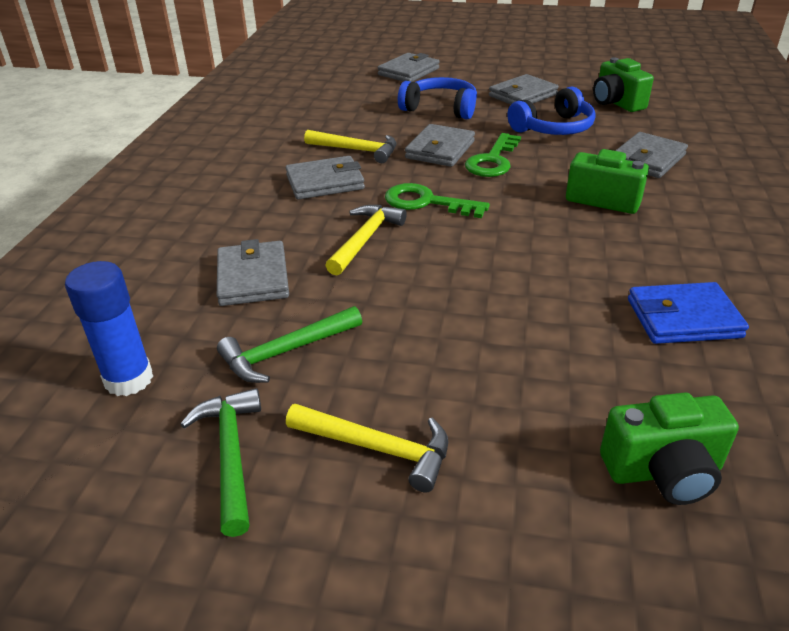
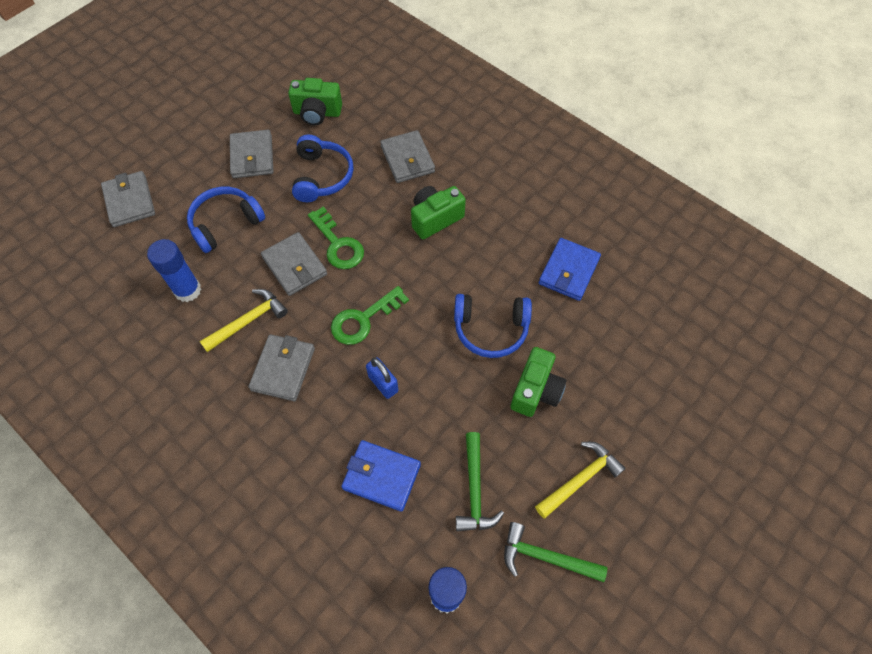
camera: 60 degrees left, 25 degrees up
grey wallet [217,239,289,306] -> blue wallet [341,440,421,512]
yellow hammer [325,205,407,275] -> blue padlock [366,357,399,399]
green camera [600,392,739,505] -> green camera moved to [511,347,567,417]
none -> blue glue stick [147,239,201,302]
none -> blue headphones [454,294,532,358]

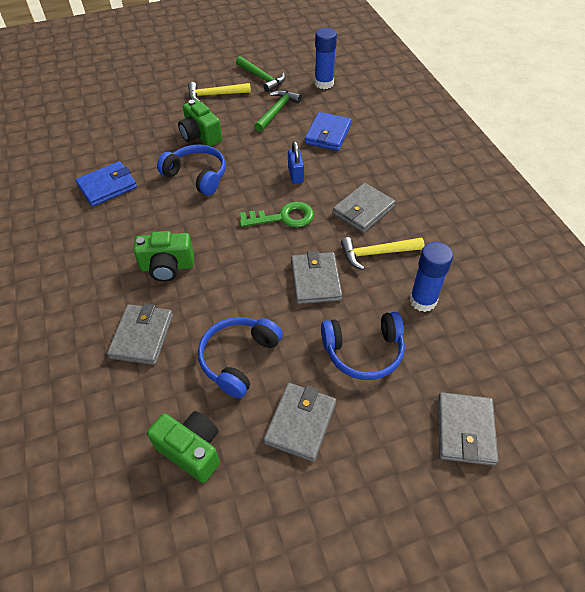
camera: 150 degrees left, 10 degrees down
green key [308,207,364,269] -> none
blue wallet [341,440,421,512] -> blue wallet turned 60 degrees clockwise [305,112,352,151]
green camera [511,347,567,417] -> green camera turned 90 degrees counterclockwise [178,100,222,147]

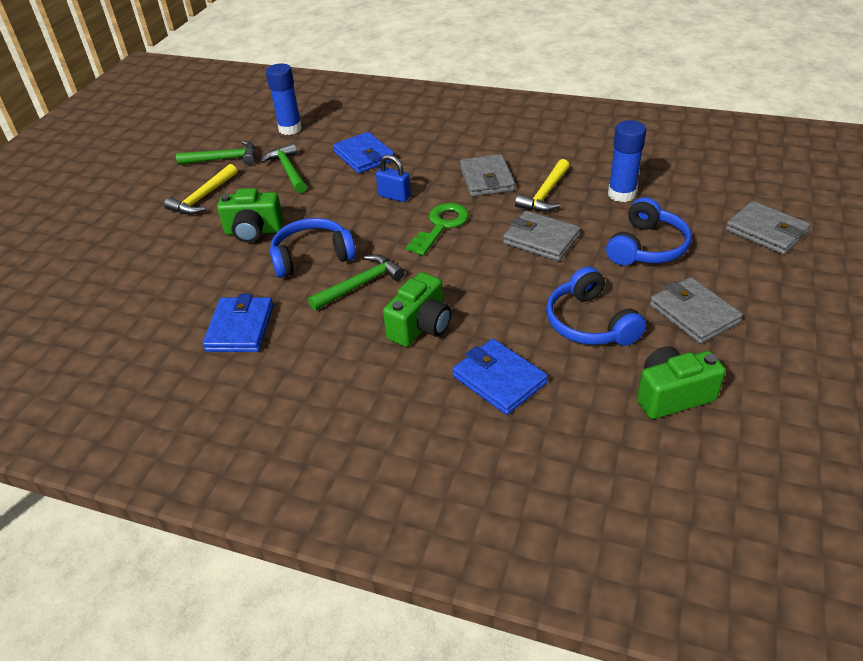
camera: 50 degrees left, 10 degrees down
grey wallet [107,303,173,365] -> blue wallet [452,339,548,415]
none -> green hammer [308,254,405,310]

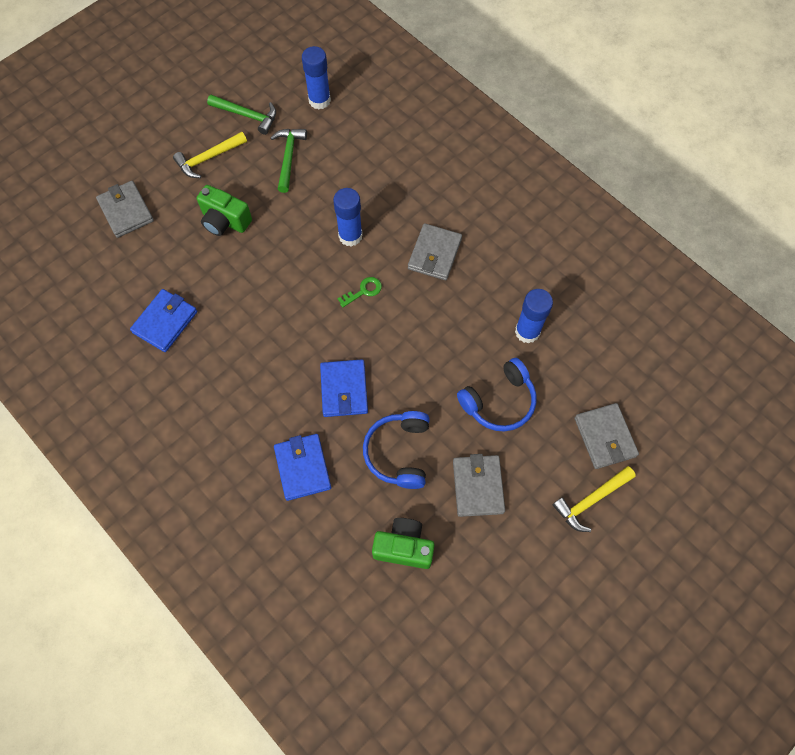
camera: 25 degrees right, 25 degrees up
blue headphones [270,218,356,278] -> none
green hammer [308,254,405,310] -> none
blue wallet [333,132,394,173] -> blue wallet moved to [320,359,368,417]
blue padlock [376,155,411,202] -> blue glue stick [333,188,363,247]
green camera [383,272,452,347] -> none
green key [406,203,469,256] -> green key [338,277,382,307], size x0.61
grey wallet [503,211,581,261] -> grey wallet moved to [96,181,154,238]
yellow hammer [515,159,570,212] -> yellow hammer moved to [552,466,636,532]

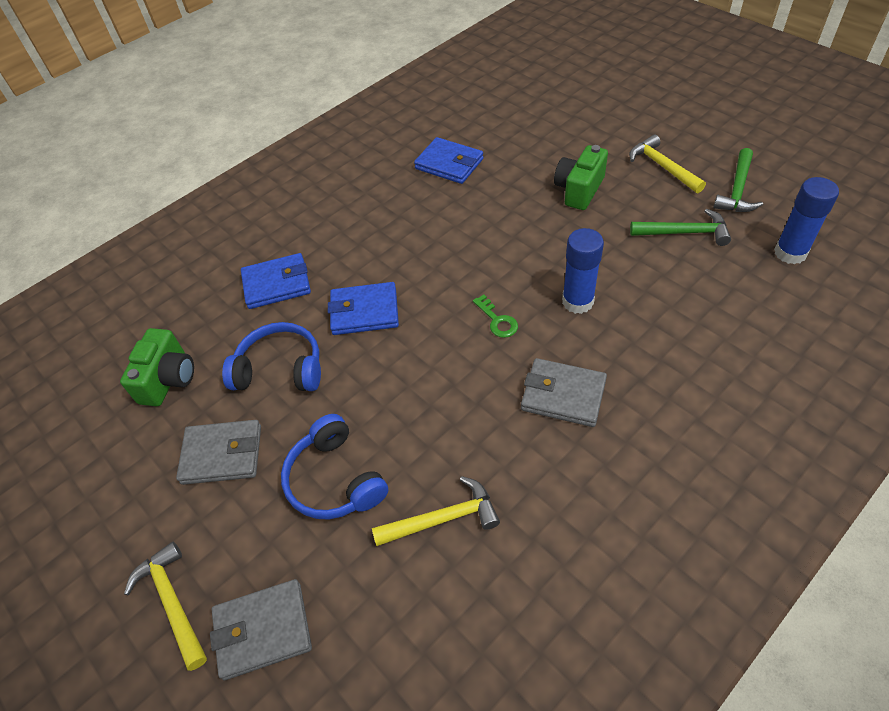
camera: 95 degrees right, 15 degrees down
grey wallet [96,181,154,238] -> none
blue glue stick [515,289,553,344] -> yellow hammer [372,476,500,546]

